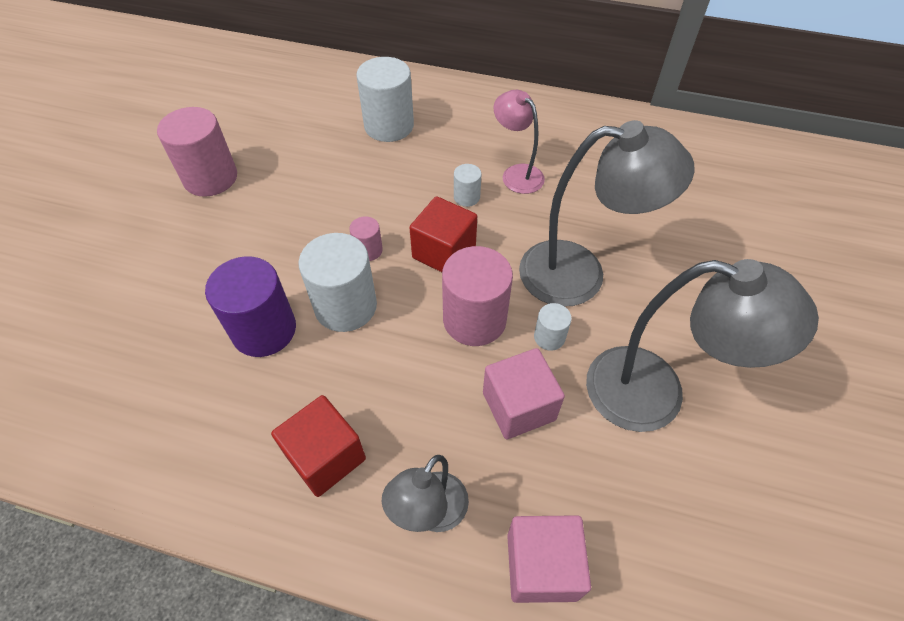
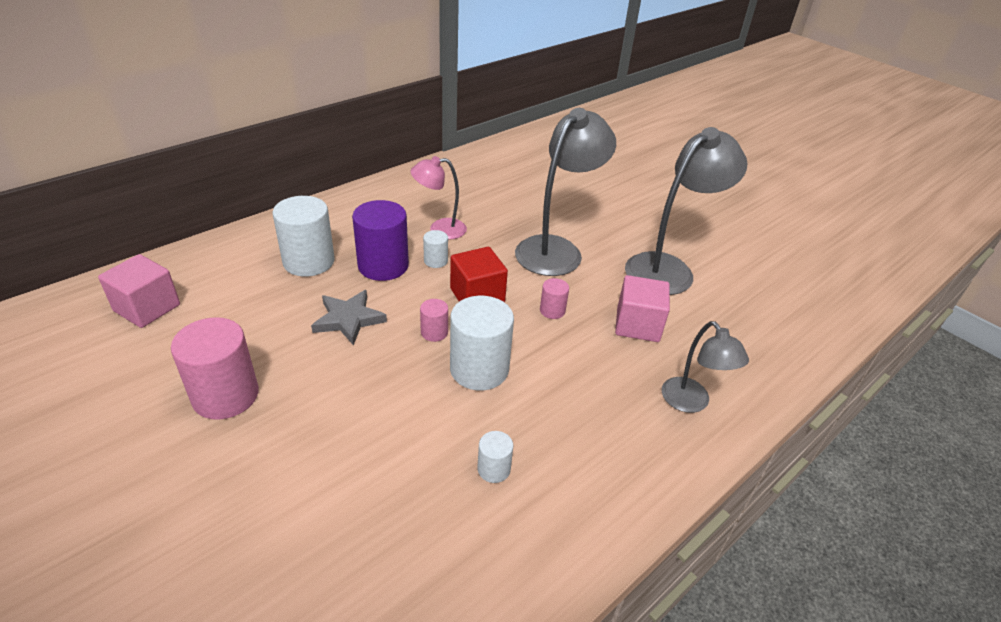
camera: 60 degrees left, 15 degrees down
purple cylinder [205,256,296,357] -> purple cylinder moved to [352,200,409,281]
red cube [271,395,366,497] -> none
pink cylinder [442,246,513,346] -> pink cylinder [540,278,569,319], size x0.49
pink cube [507,515,591,603] -> pink cube moved to [98,254,180,328]
white cylinder [534,303,572,351] -> white cylinder moved to [477,431,513,483]
none -> grey star [311,290,387,346]

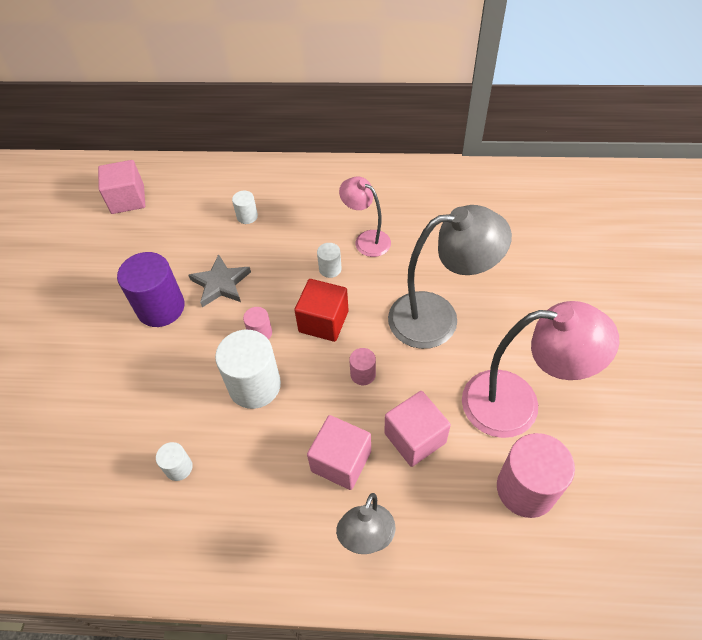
camera: 50 degrees right, 15 degrees up
pink cylinder [171,317,259,420] -> pink cylinder moved to [497,433,575,518]
white cylinder [272,196,335,277] -> white cylinder [232,191,258,224], size x0.49
purple cylinder [352,200,409,281] -> purple cylinder moved to [117,252,185,327]
grey lamp [625,127,748,295] -> pink lamp [462,301,619,438]
none -> pink cube [307,415,371,490]

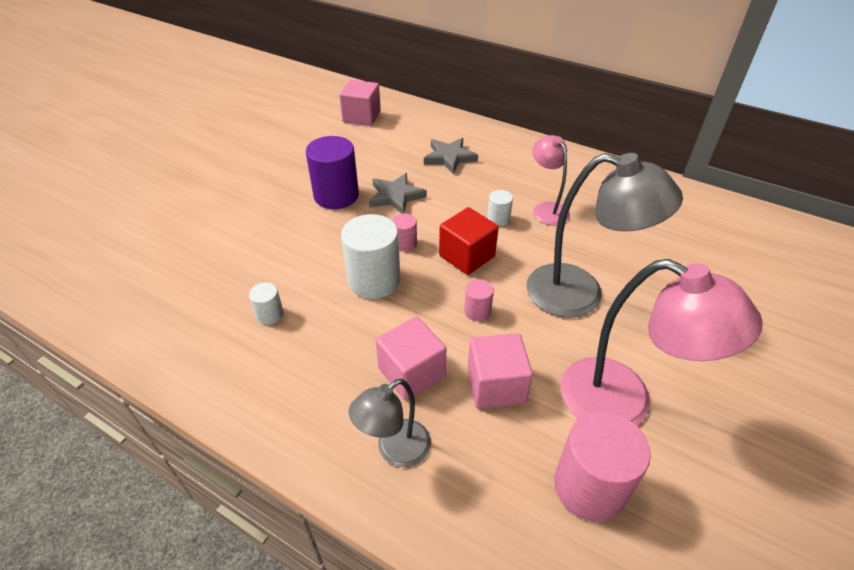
camera: 25 degrees right, 10 degrees down
white cylinder [232,191,258,224] -> grey star [424,138,478,174]

